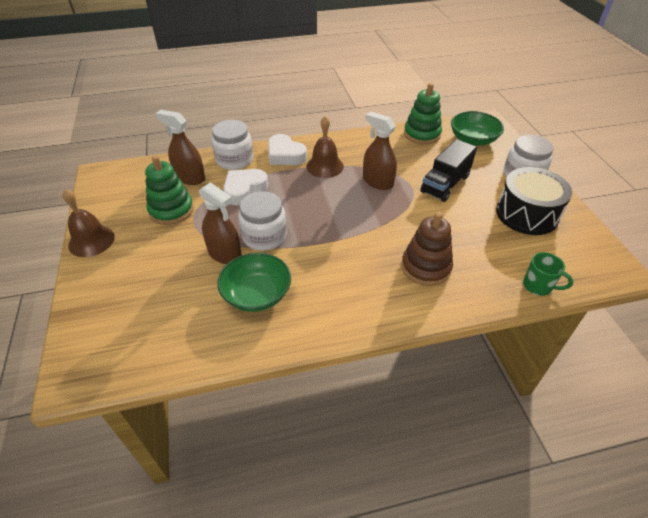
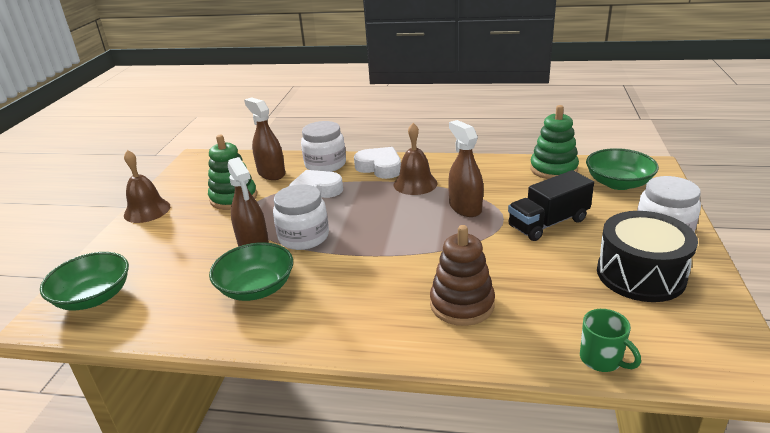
camera: 25 degrees right, 15 degrees down
white heart [268,134,307,165] -> white heart turned 150 degrees clockwise [354,147,401,179]
none -> green bowl [40,252,129,310]

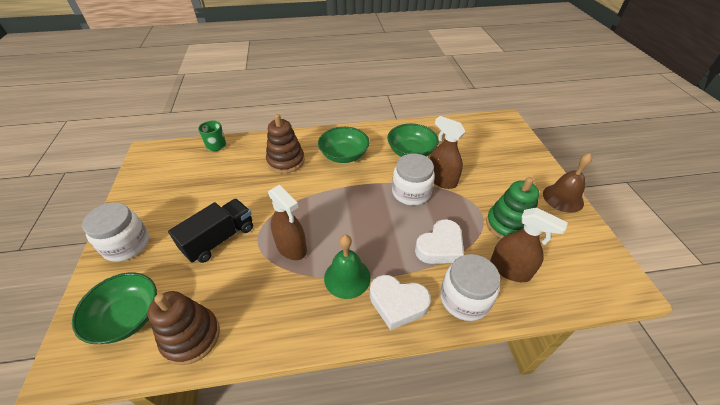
camera: 160 degrees right, 15 degrees up
green bowl [40,252,129,310] -> green bowl moved to [318,127,369,163]
brown bell [394,123,437,195] -> green bell [324,235,371,299]
green stacking toy [530,105,579,179] -> brown stacking toy [148,291,220,365]
black drum [597,211,698,302] -> none

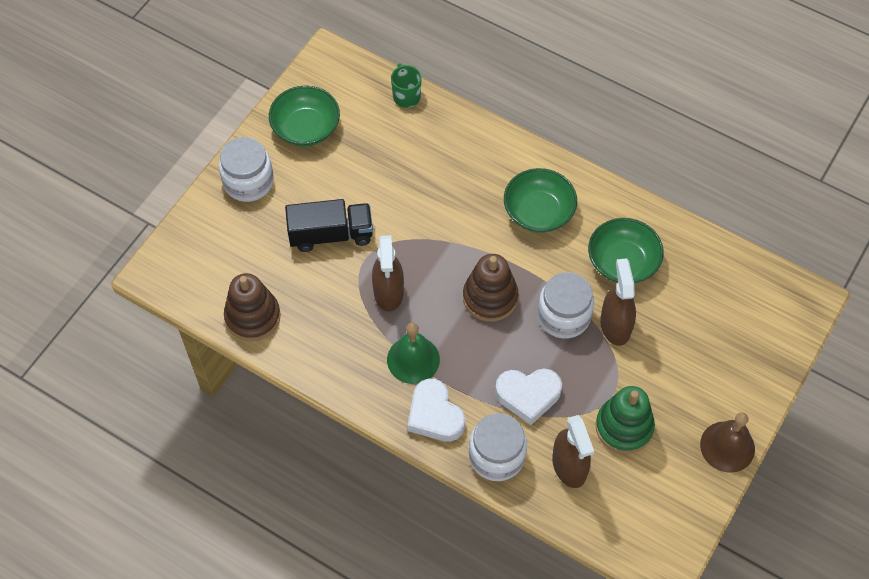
camera: 40 degrees right, 15 degrees up
green bowl [72,272,157,344] -> green bowl moved to [269,86,340,147]
brown stacking toy [266,114,305,174] -> brown stacking toy moved to [463,254,518,322]

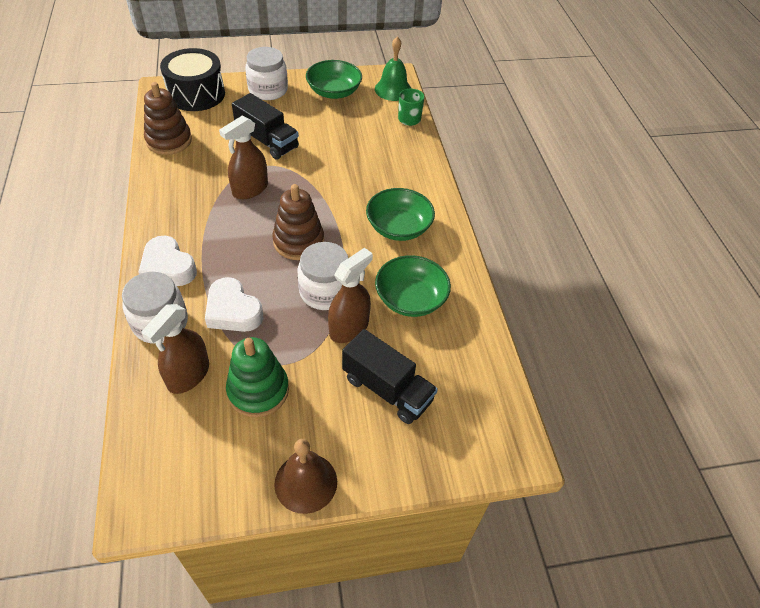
camera: 45 degrees right, 10 degrees down
green bell [387,322,440,384] -> green bell moved to [375,37,412,101]
white heart [408,379,465,442] -> white heart turned 60 degrees counterclockwise [138,236,197,286]
none -> black drum [160,48,225,111]
none -> black truck [342,329,438,424]

